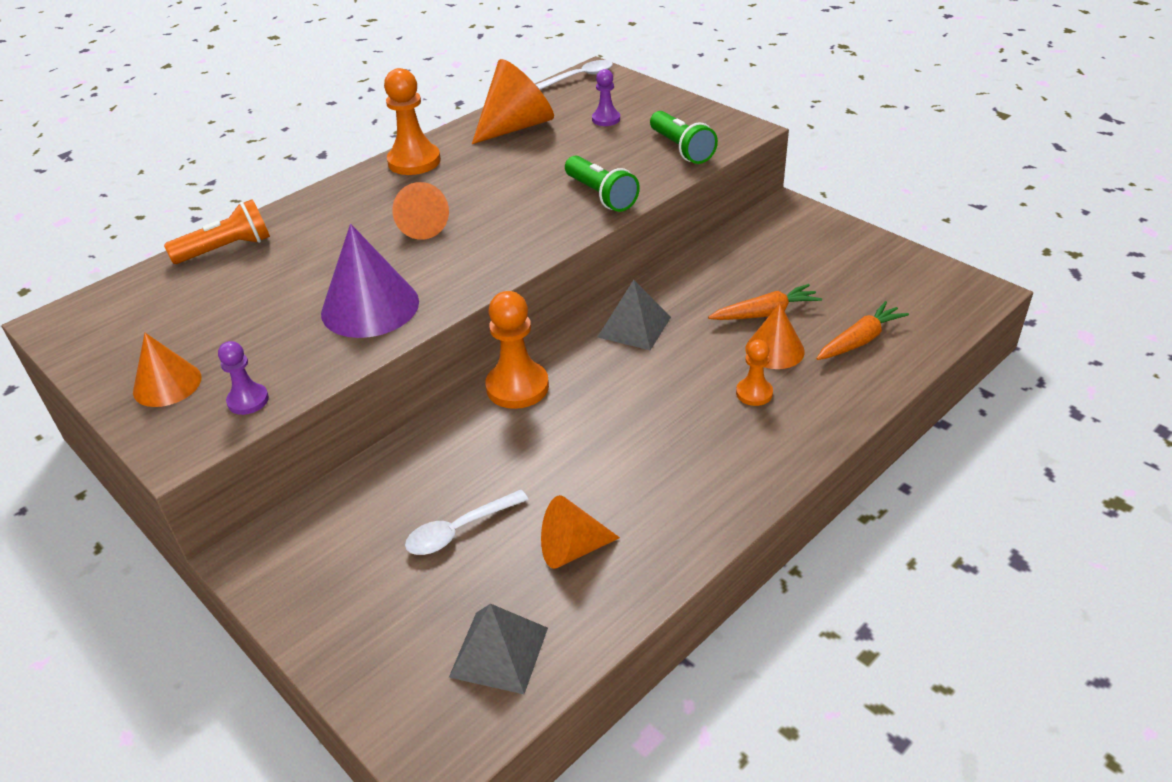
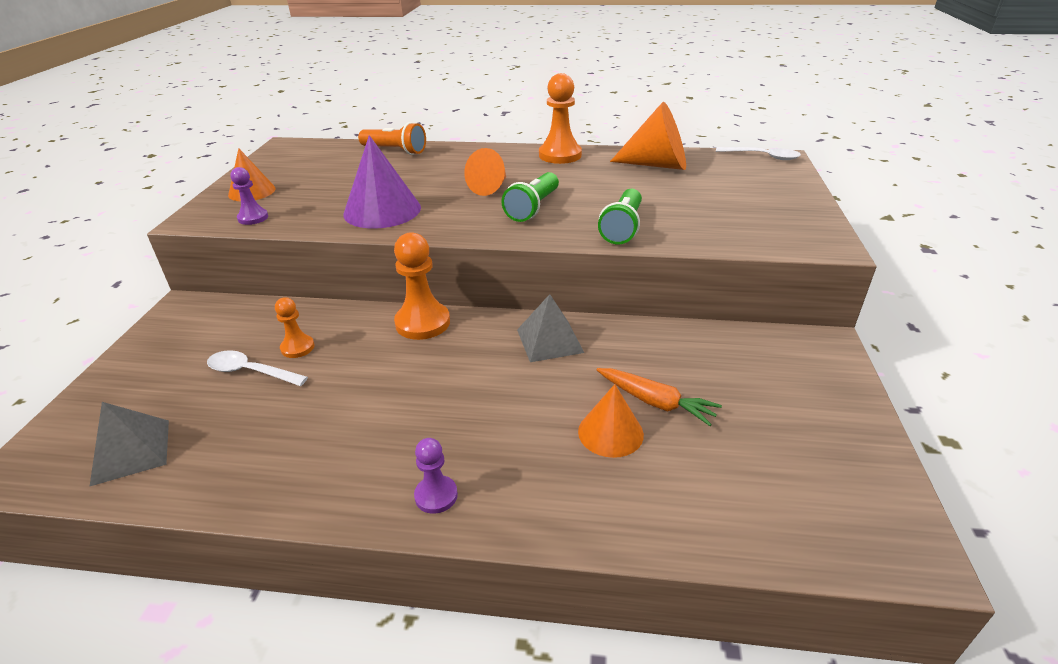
camera: 50 degrees right, 5 degrees down
orange cone [541,495,620,569] -> none
purple pawn [592,69,620,126] -> purple pawn moved to [414,438,458,514]
green flashlight [650,111,718,164] -> green flashlight moved to [501,172,559,222]
orange pawn [736,340,773,406] -> orange pawn moved to [275,297,314,358]
orange carrot [816,301,909,360] -> none

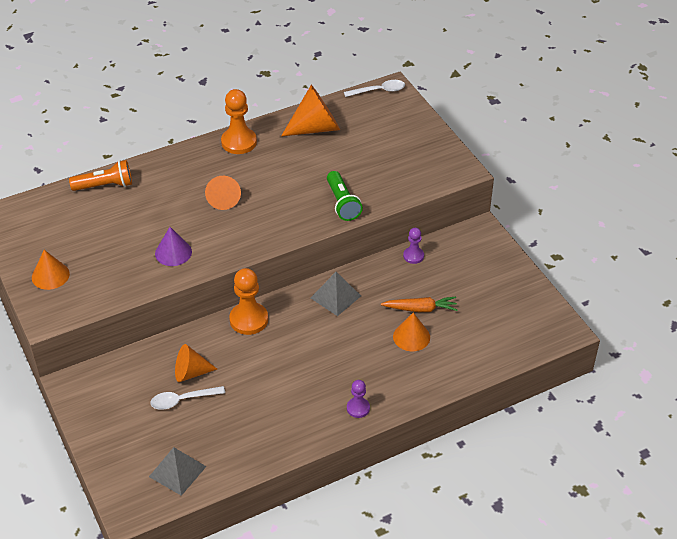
camera: 35 degrees left, 10 degrees up
purple pawn [230,167,268,225] -> purple pawn moved to [403,228,424,264]
orange pawn [275,297,314,358] -> orange cone [175,344,217,382]
purple cone [343,135,421,229] -> purple cone [155,227,192,266], size x0.63
green flashlight [501,172,559,222] -> none

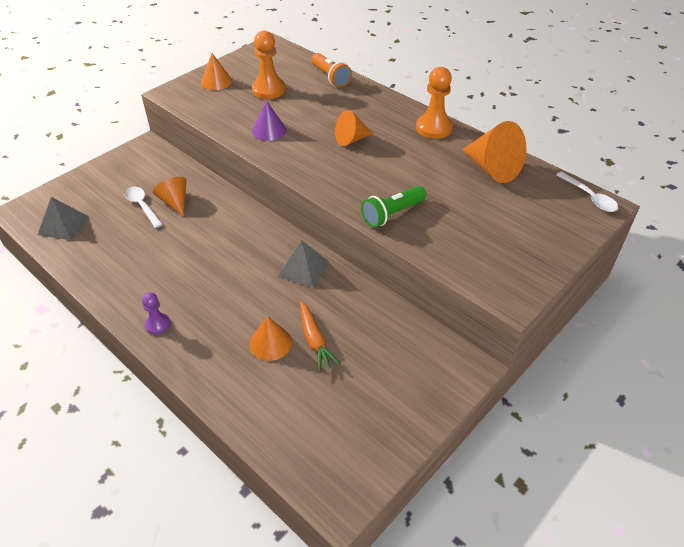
camera: 70 degrees right, 0 degrees up
orange pawn [229,268,268,335] -> orange pawn moved to [252,31,286,99]
purple pawn [403,228,424,264] -> none

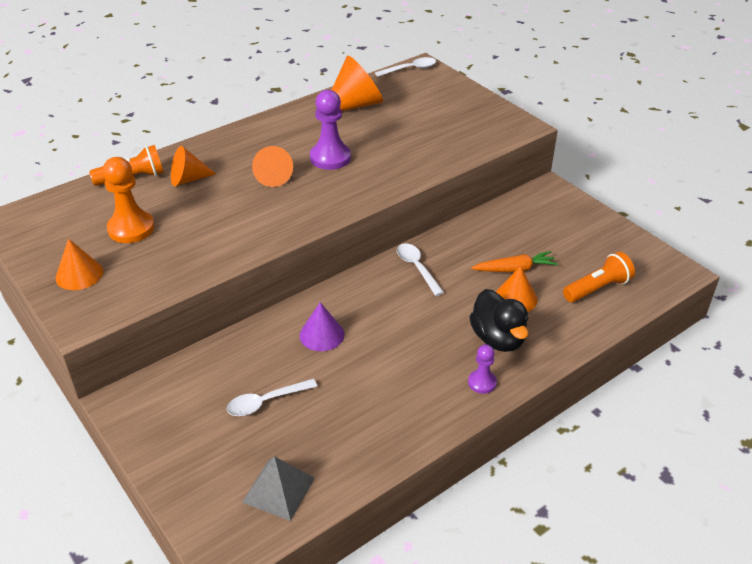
camera: 80 degrees left, 5 degrees down
orange cone [153,177,186,216] -> orange cone moved to [171,146,216,186]
purple cone [252,101,286,141] -> purple cone moved to [299,302,345,351]
grey pyramid [278,240,329,288] -> white spoon [397,243,444,296]
green flashlight [361,186,426,228] -> none
orange pawn [416,67,453,139] -> none
none -> purple pawn [310,90,351,170]
none -> black duck [469,289,529,352]
none -> orange flashlight [563,252,635,302]

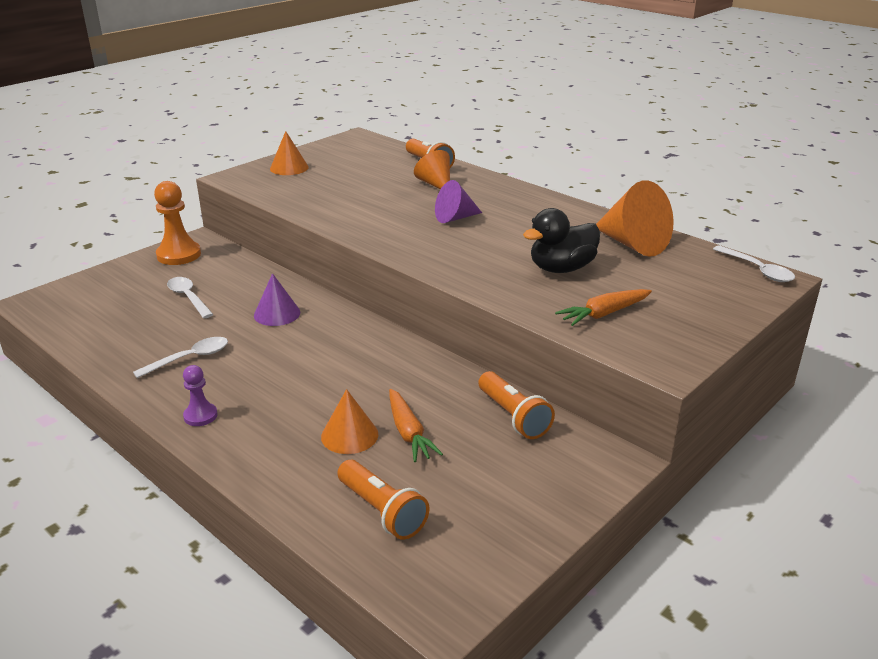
camera: 80 degrees right, 10 degrees down
orange pawn [103,157,154,243] -> orange pawn moved to [154,181,201,265]
grey pyramid [242,456,315,521] -> none
orange cone [252,146,293,187] -> purple cone [435,180,482,223]
purple pawn [310,90,351,170] -> none
white spoon [397,243,444,296] -> white spoon moved to [133,337,228,378]
black duck [469,289,529,352] -> black duck moved to [523,208,600,273]
none -> orange flashlight [478,371,555,439]
none -> orange carrot [555,289,652,326]

